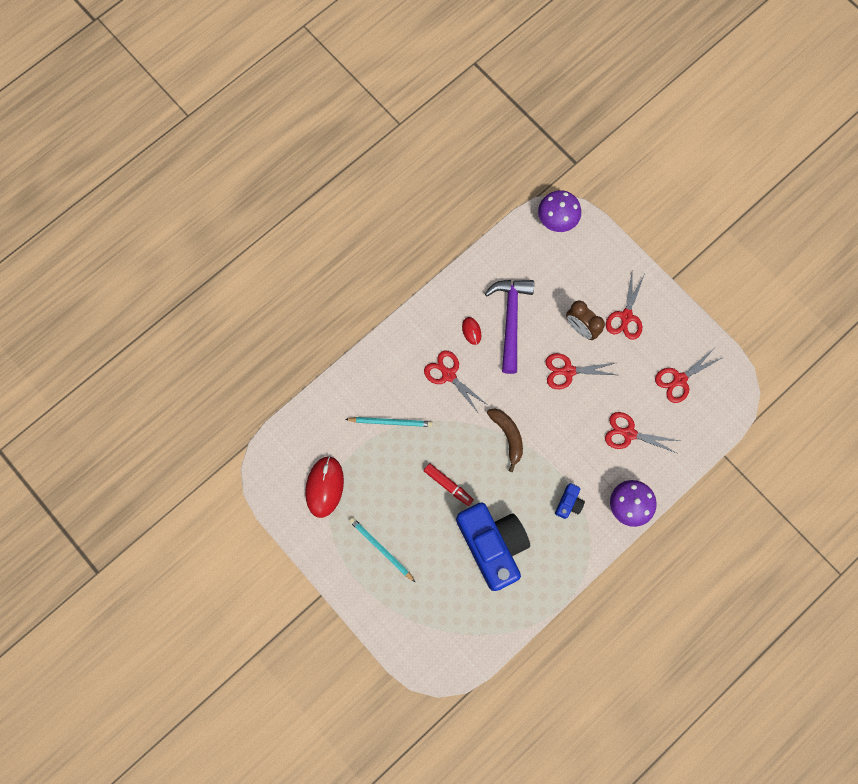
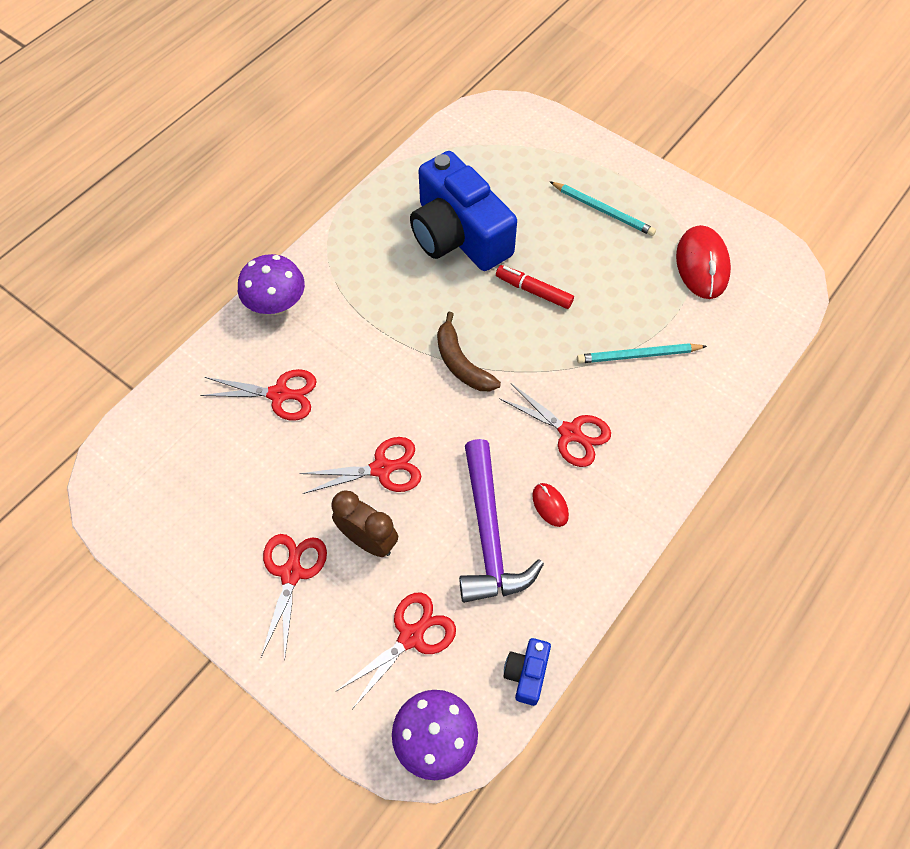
camera: 170 degrees right, 15 degrees down
blue camera [555,483,585,519] -> blue camera moved to [503,638,551,706]
red scissors [655,349,722,403] -> red scissors moved to [337,592,456,709]

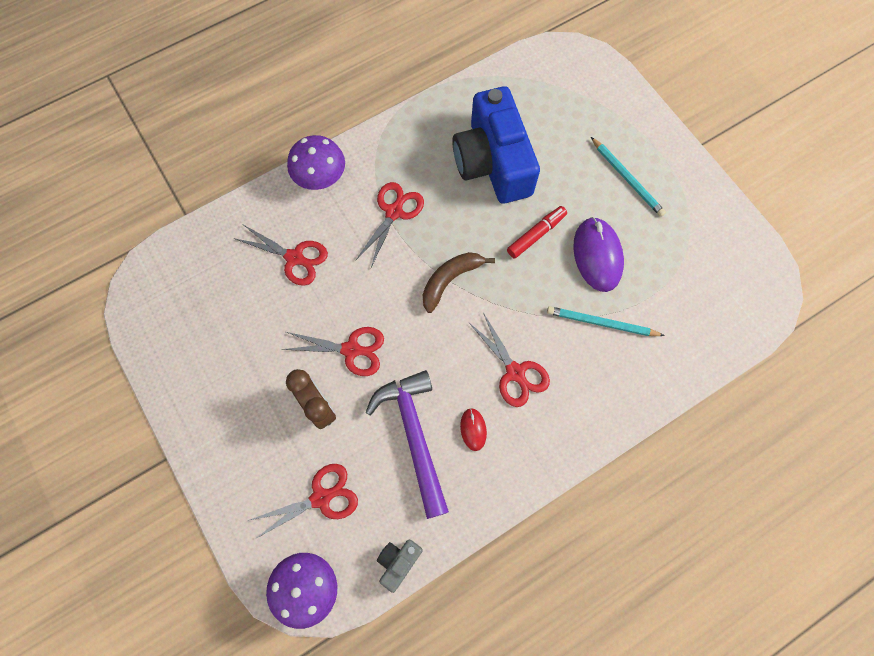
camera: 20 degrees right, 10 degrees up
red scissors [261,534,327,661] -> red scissors moved to [355,182,424,267]
brown banana [437,312,501,391] -> brown banana turned 60 degrees clockwise [423,252,495,313]
purple hammer [459,439,544,603] -> purple hammer turned 150 degrees clockwise [365,370,449,519]
red marker [496,265,574,309] -> red marker turned 90 degrees clockwise [507,206,567,258]
blue camera [503,638,551,706] -> grey camera [377,540,423,593]
red mouse [676,225,731,299] -> none
none -> purple mouse [573,217,624,292]

